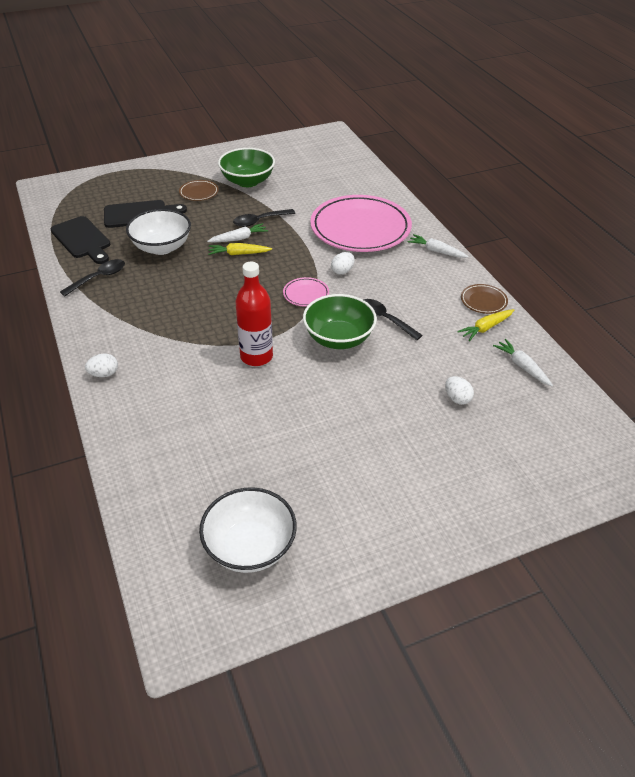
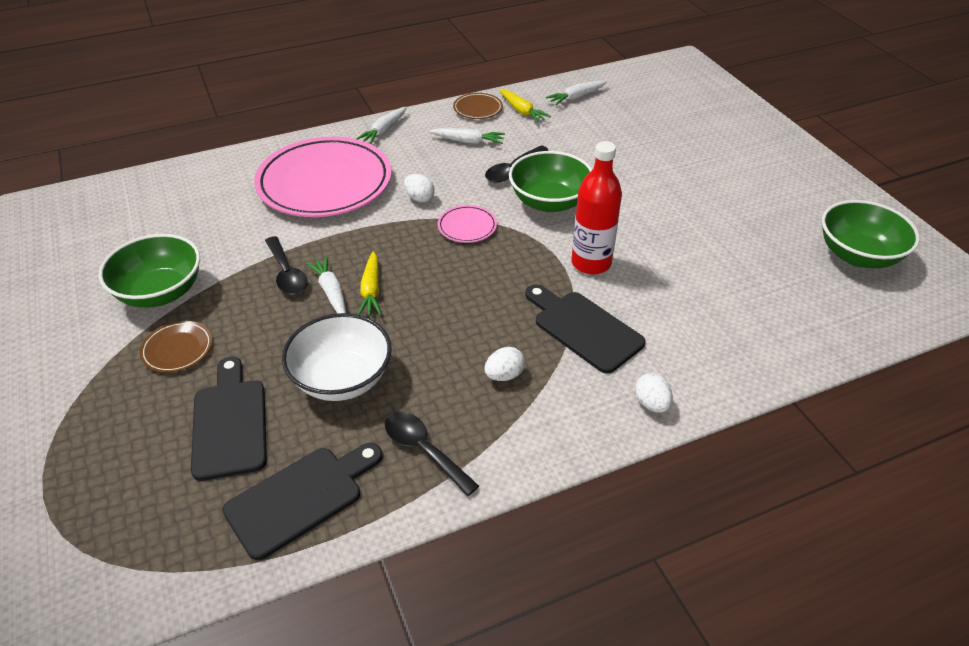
camera: 90 degrees left, 0 degrees up
white bowl [199,487,297,573] -> green bowl [822,200,920,268]
white egg [445,376,474,405] -> white egg moved to [484,347,525,381]
none -> white carrot [429,128,505,144]
none -> black cutting board [525,284,646,374]

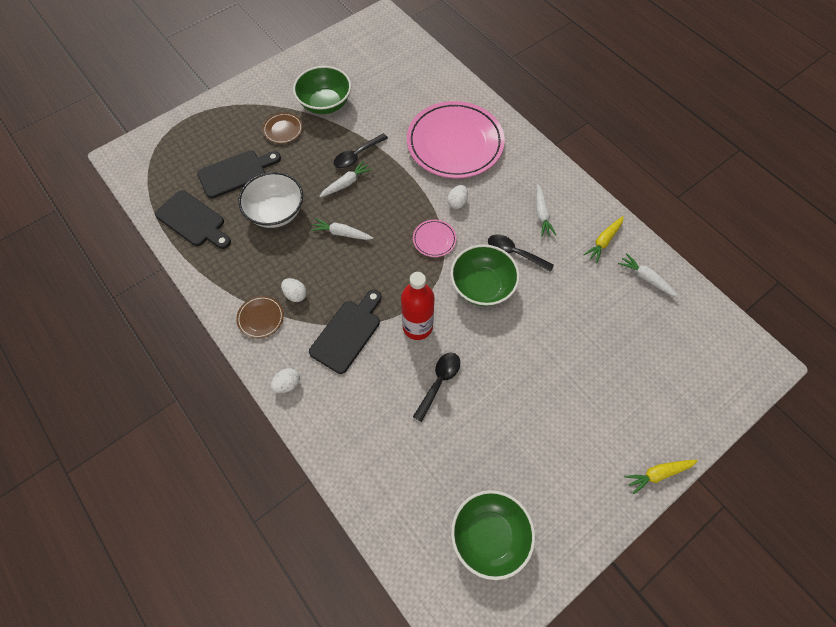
camera: 75 degrees right, 20 degrees up
white carrot [356,107,407,144] -> white carrot moved to [311,218,374,240]
yellow carrot [358,251,382,316] -> yellow carrot moved to [624,460,698,495]
black spoon [385,411,479,496] -> black spoon moved to [413,352,460,422]
brown plate [453,93,503,119] -> brown plate moved to [236,296,284,339]

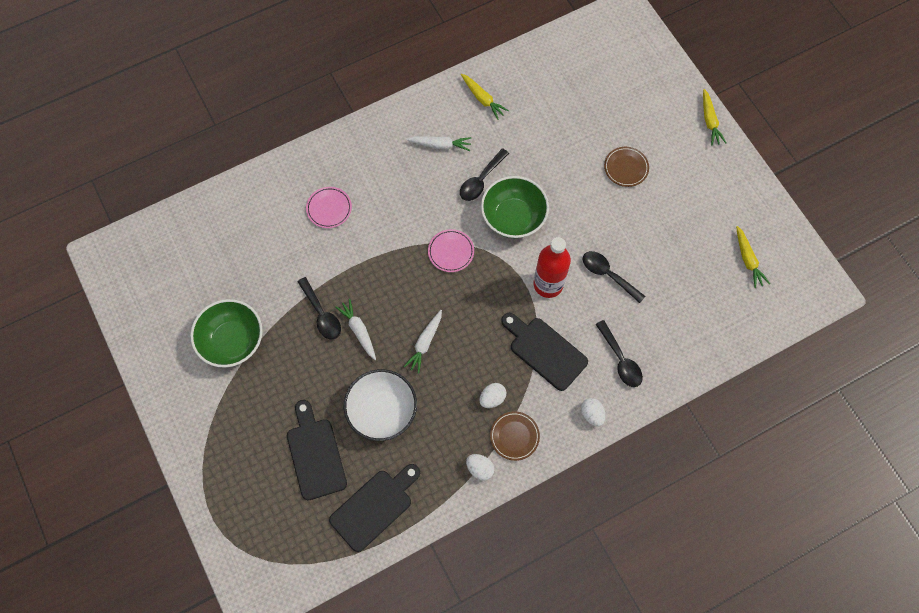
camera: 80 degrees left, 5 degrees up
brown plate [263,113,303,144] -> brown plate moved to [604,147,649,187]
pink plate [407,101,505,179] -> pink plate [306,187,352,228], size x0.41
white egg [447,185,468,209] -> white egg moved to [466,454,494,481]
green bowl [451,490,535,580] -> yellow carrot [736,226,770,288]
white carrot [618,253,680,298] -> none
none -> black spoon [596,320,643,387]

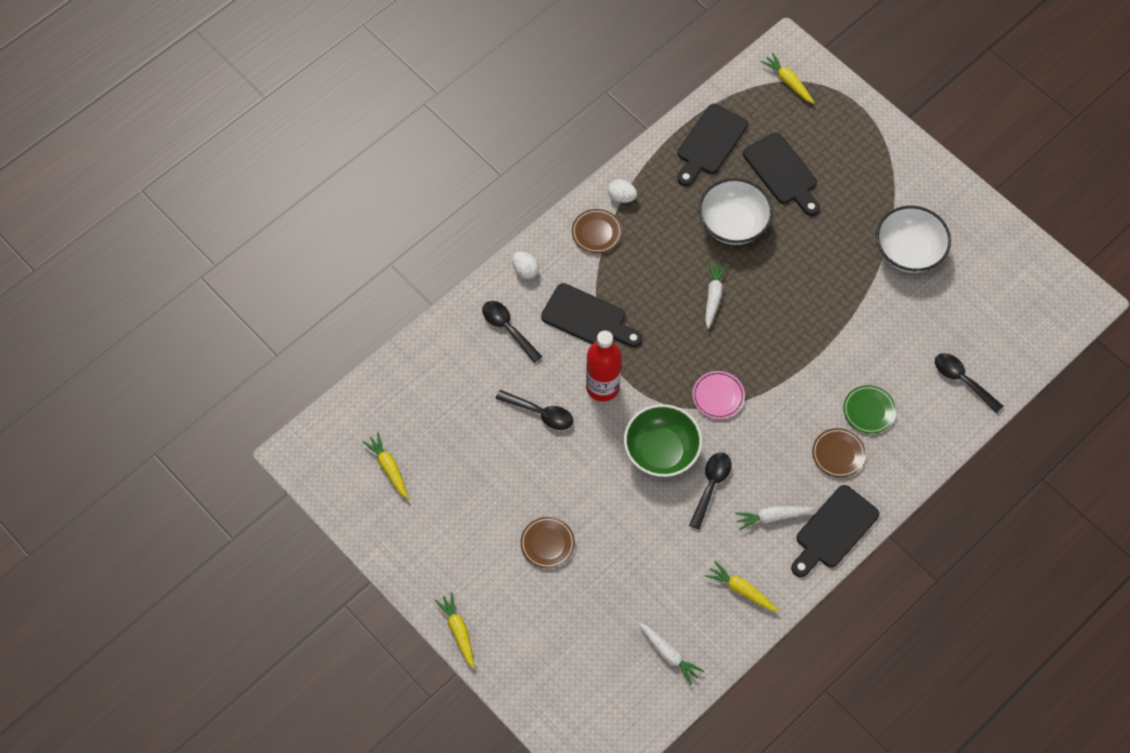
camera: 165 degrees right, 5 degrees down
green bowl [191,299,263,367] -> white bowl [876,206,951,273]
black spoon [297,277,341,340] -> black spoon moved to [935,353,1003,413]
pink plate [306,187,352,228] -> green plate [843,385,896,434]
white carrot [335,299,376,360] -> white carrot moved to [638,622,704,685]
white egg [479,383,506,408] -> none
none -> yellow carrot [761,53,814,104]
none -> black cutting board [791,485,879,577]
none -> brown plate [812,428,866,478]

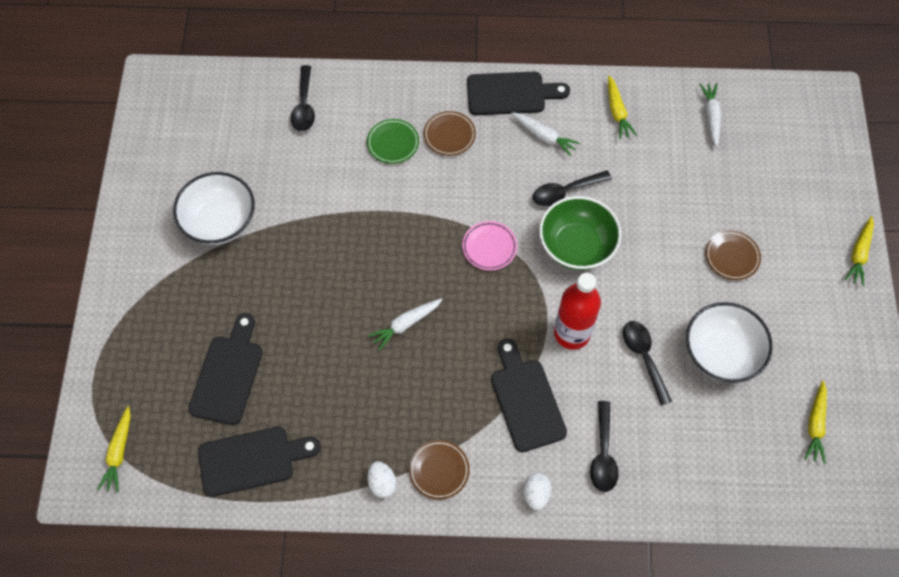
camera: 135 degrees left, 0 degrees up
white bowl [699,178,773,245] -> white bowl moved to [686,302,773,383]

